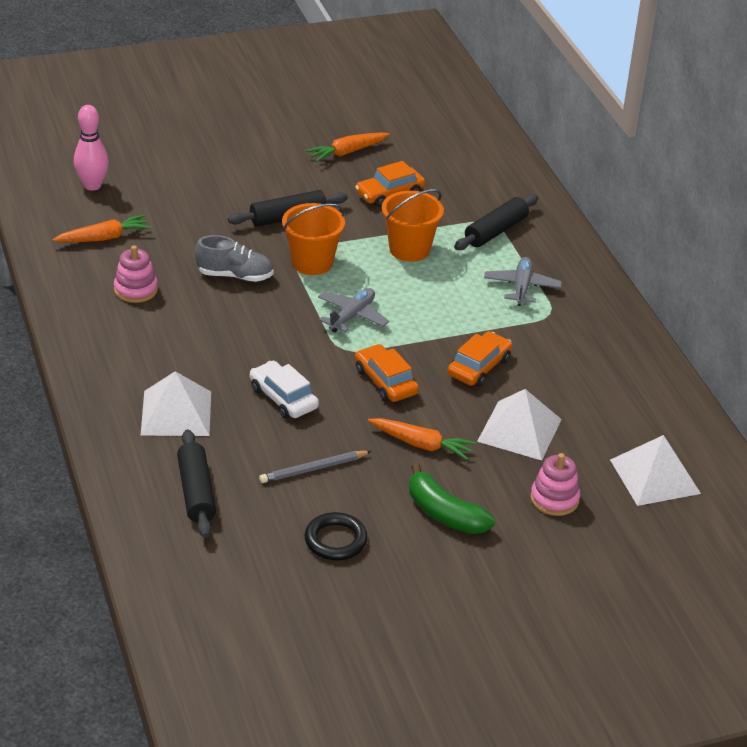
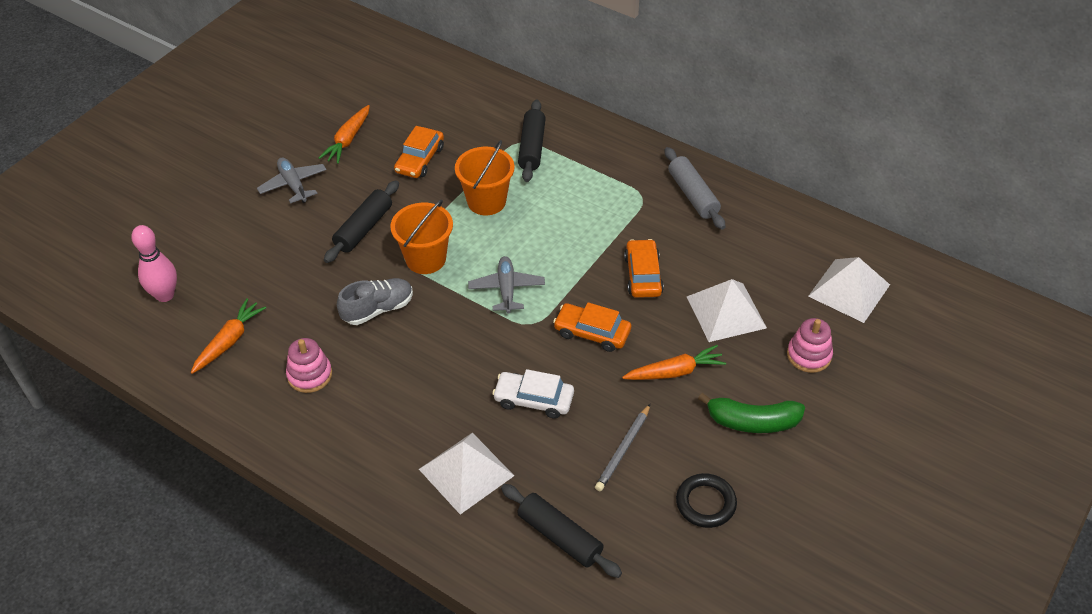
camera: 35 degrees left, 10 degrees up
grey plane [484,257,562,306] -> grey plane moved to [257,158,327,203]
none -> grey rolling pin [665,147,725,229]

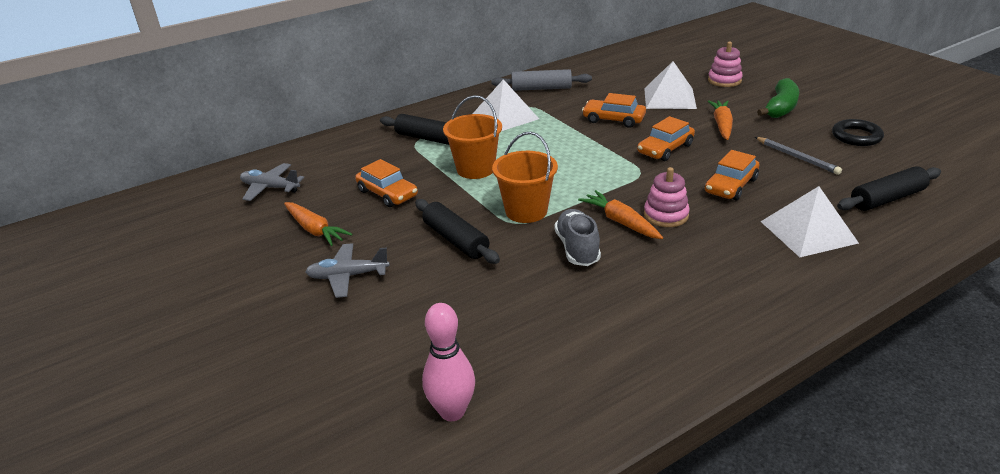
camera: 65 degrees left, 15 degrees down
orange carrot [191,298,266,374] -> orange carrot moved to [578,190,663,239]
pink stacking toy [286,338,332,393] -> pink stacking toy moved to [644,167,690,227]
grey plane [468,256,545,314] -> grey plane moved to [240,163,304,201]
white car [492,369,574,419] -> orange car [705,150,759,200]
white pyramid [808,257,890,323] -> white pyramid moved to [473,79,539,131]

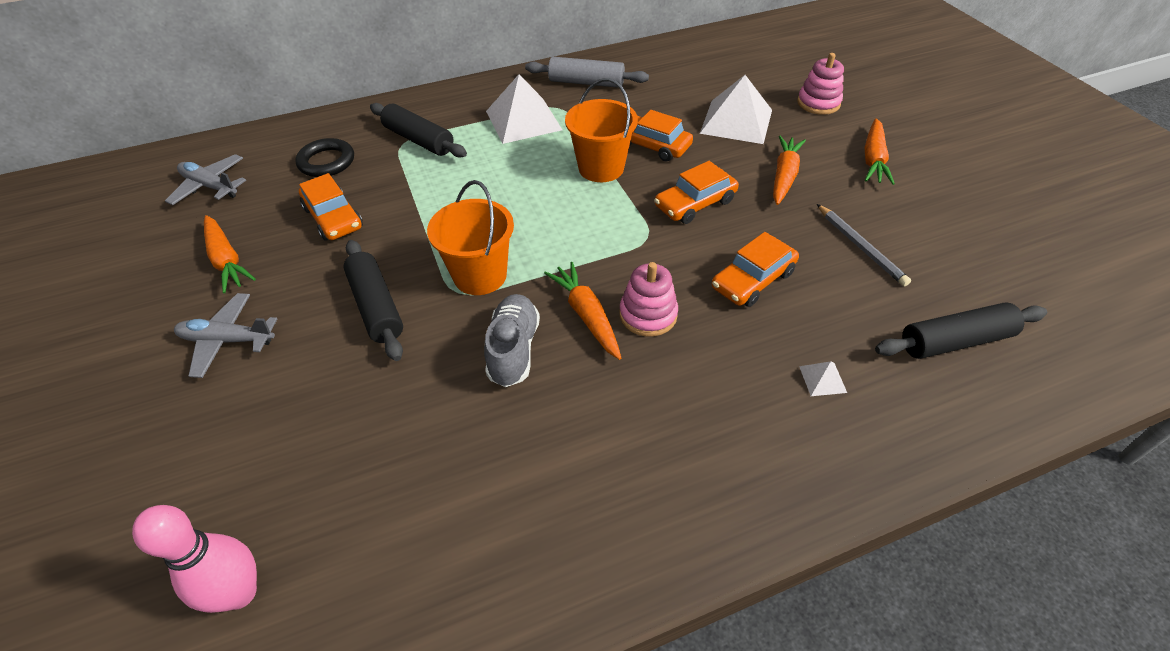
camera: 10 degrees right, 15 degrees up
orange bucket [443,95,502,179] -> orange bucket moved to [565,78,638,182]
green banana [757,78,799,118] -> orange carrot [865,118,895,185]
white pyramid [760,186,859,257] -> white pyramid [799,361,847,396], size x0.41
black ring [832,119,884,146] -> black ring moved to [295,138,354,177]

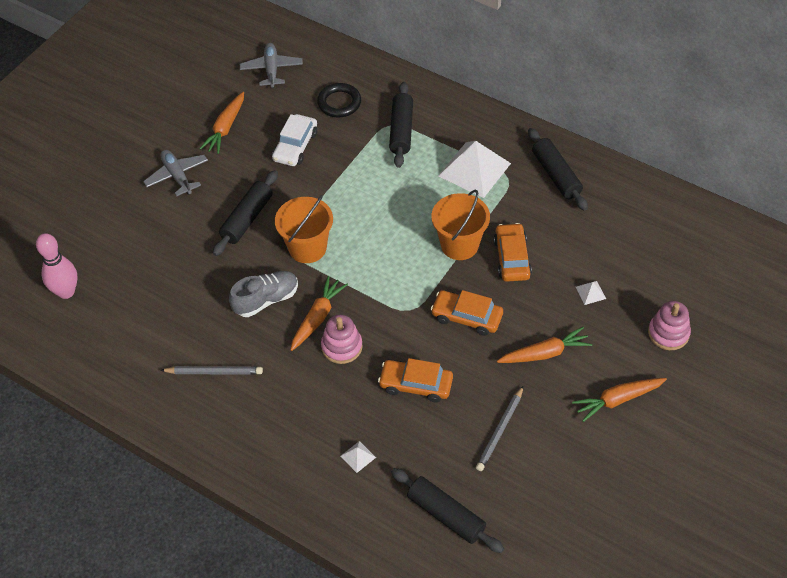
camera: 55 degrees right, 5 degrees up
orange car [299,173,363,241] -> white car [272,114,317,166]
grey rolling pin [525,57,649,88] -> black rolling pin [528,128,588,211]
white pyramid [700,75,772,144] -> white pyramid [576,281,606,305], size x0.41
none -> grey pencil [160,366,263,375]

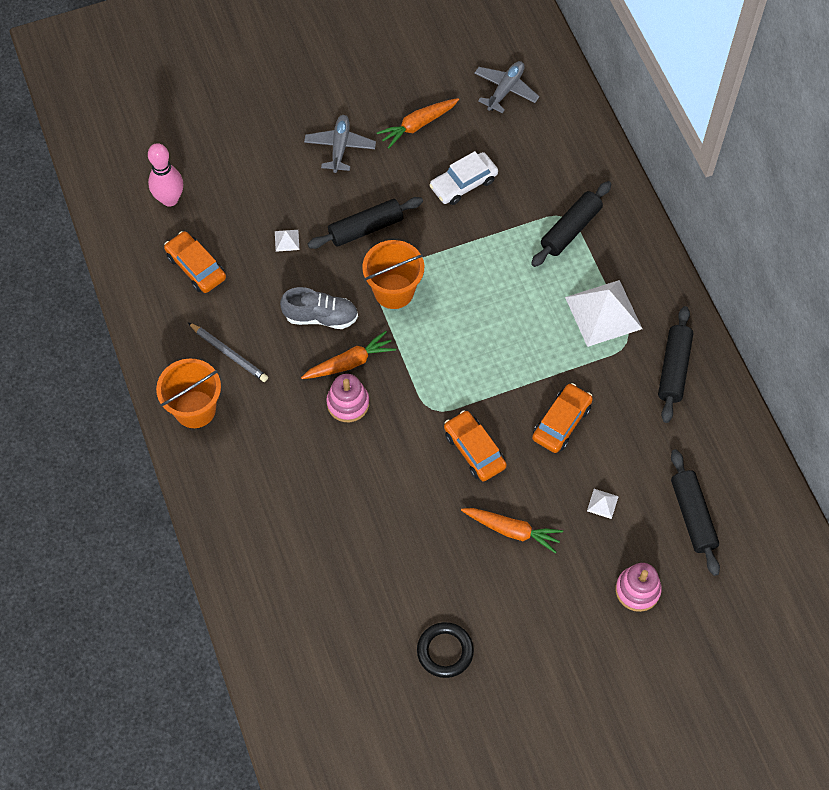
camera: 35 degrees right, 10 degrees up
black ring [317,83,361,117] -> black ring moved to [417,622,474,678]
white pyramid [341,441,376,473] -> white pyramid moved to [275,230,299,252]
orange car [378,358,453,403] -> orange car moved to [164,231,226,293]
black rolling pin [391,468,504,553] -> black rolling pin moved to [671,449,720,576]
orange bucket [431,190,490,260] -> orange bucket moved to [156,359,221,428]
grey pencil [476,386,523,471] -> none
orange carrot [572,378,667,422] -> none

